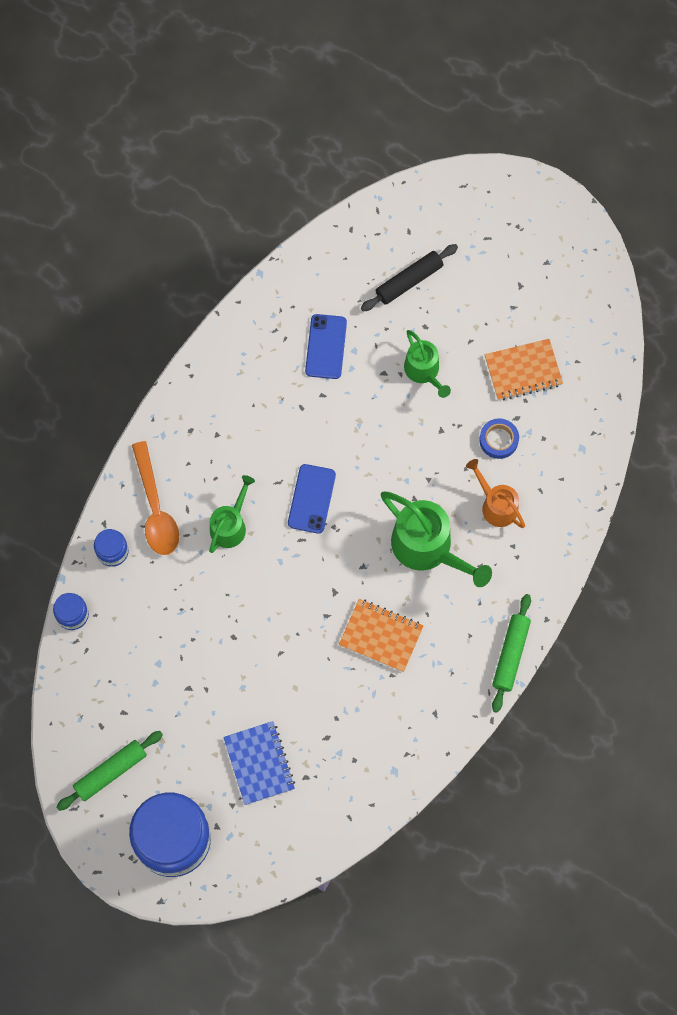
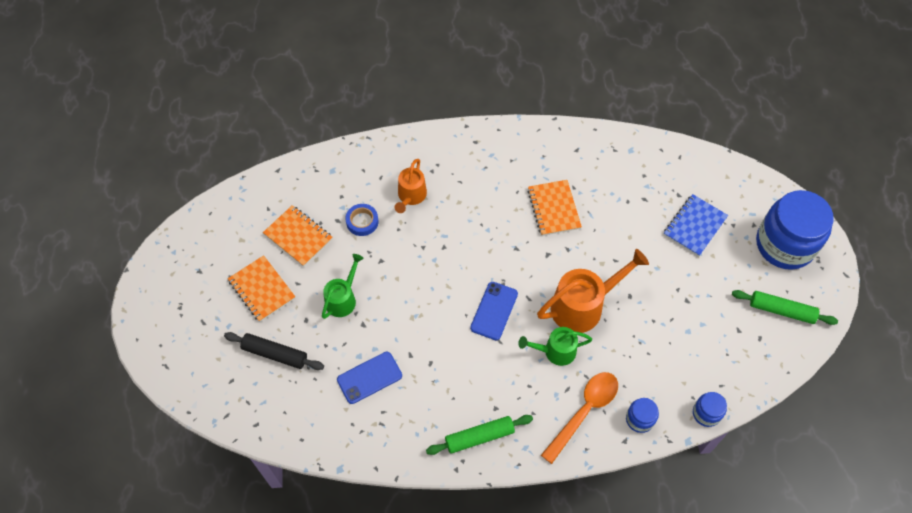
camera: 125 degrees left, 10 degrees down
blue phone [288,464,336,534] -> blue phone turned 45 degrees counterclockwise [470,282,518,340]
green watering can [381,492,492,587] -> none
green rolling pin [492,594,531,713] -> green rolling pin moved to [426,415,533,455]
none -> orange notebook [228,255,295,322]
none -> orange watering can [537,249,649,333]

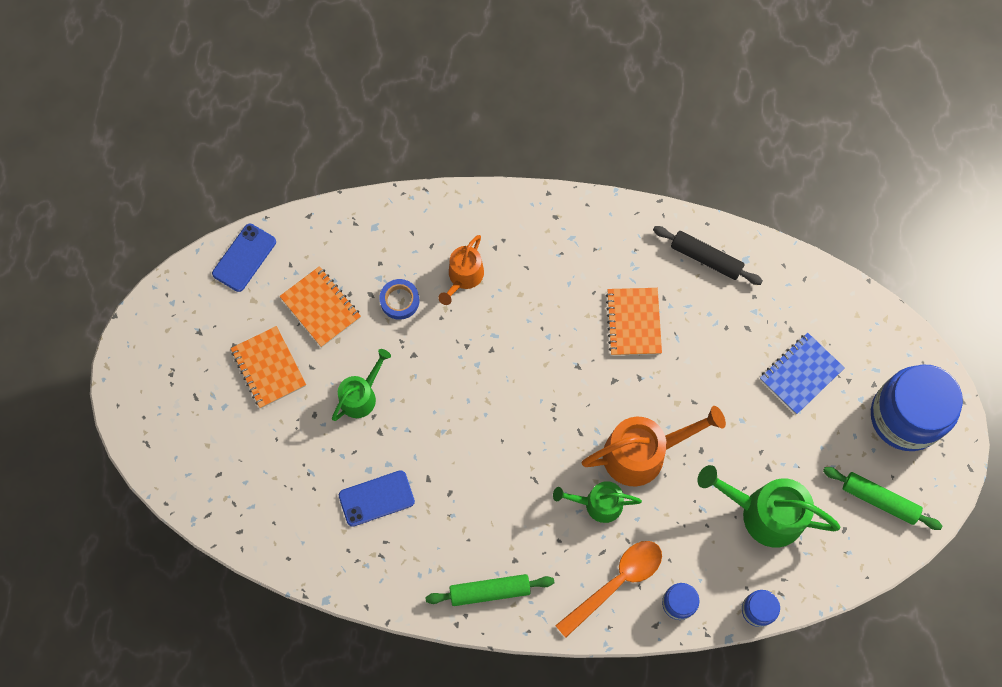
camera: 10 degrees right, 10 degrees up
black rolling pin [224,332,324,370] -> black rolling pin moved to [653,226,763,285]
blue phone [470,282,518,340] -> blue phone moved to [212,224,276,292]
none -> green watering can [698,465,840,547]

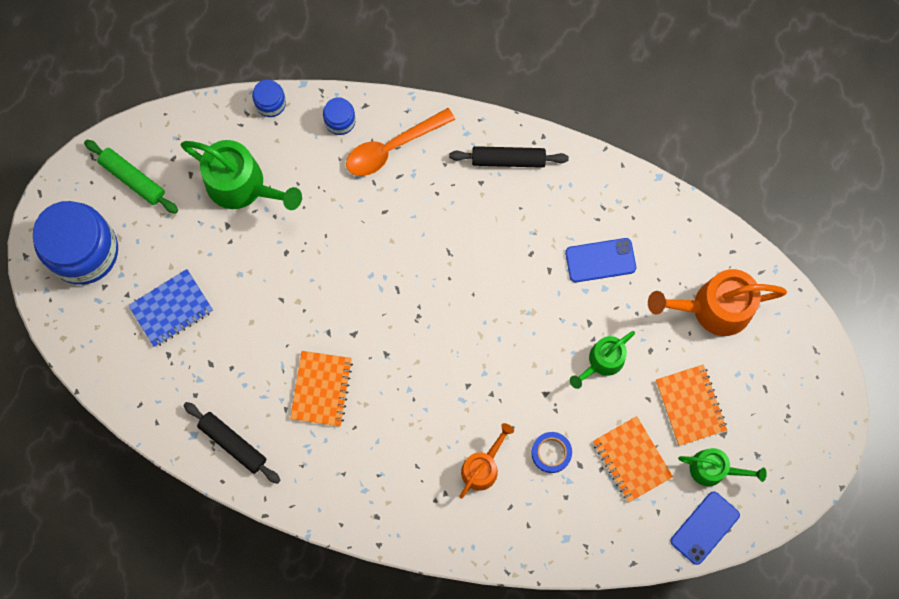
camera: 170 degrees left, 5 degrees up
green rolling pin [425,574,554,606] -> black rolling pin [449,146,569,168]
green watering can [553,481,642,523] -> green watering can moved to [678,448,767,486]
orange watering can [582,406,726,486] -> orange watering can moved to [648,269,787,336]

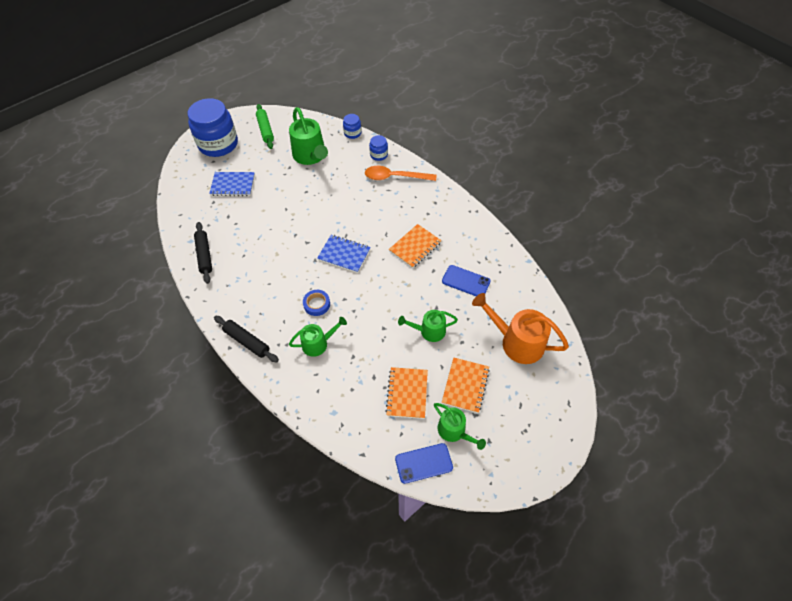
camera: 35 degrees right, 20 degrees down
orange notebook [290,351,353,426] -> orange notebook moved to [389,224,442,268]
black rolling pin [449,146,569,168] -> black rolling pin moved to [214,316,279,362]
orange watering can [459,423,514,499] -> green watering can [289,317,347,357]
blue tape [531,432,572,473] -> blue tape moved to [303,290,330,316]
none -> blue notebook [317,235,371,273]

